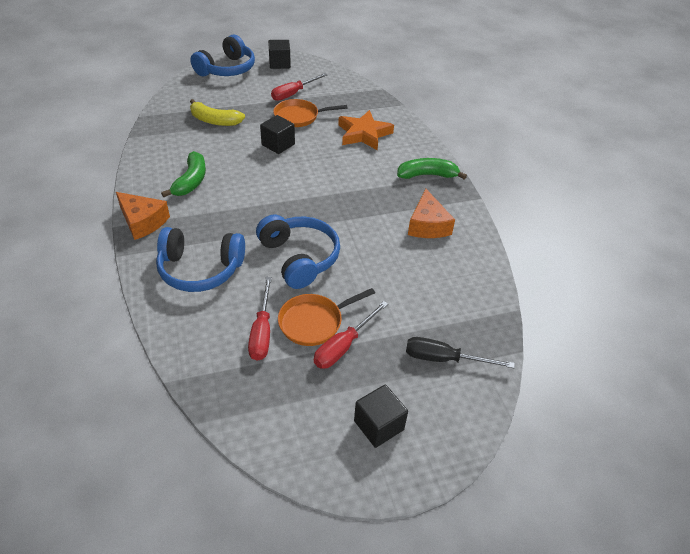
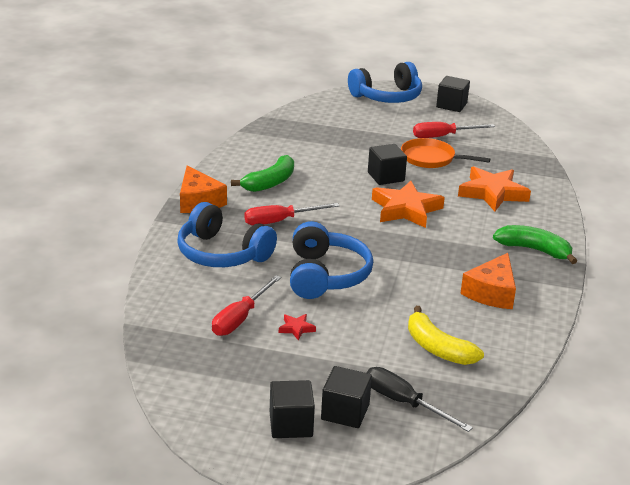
camera: 30 degrees right, 15 degrees down
yellow banana [190,99,245,126] -> yellow banana moved to [408,306,484,365]
orange pan [278,288,375,346] -> red star [279,314,316,341]
red screwdriver [314,301,388,369] -> red screwdriver moved to [244,203,340,225]
none -> black cube [321,366,372,428]
none -> orange star [372,181,445,228]

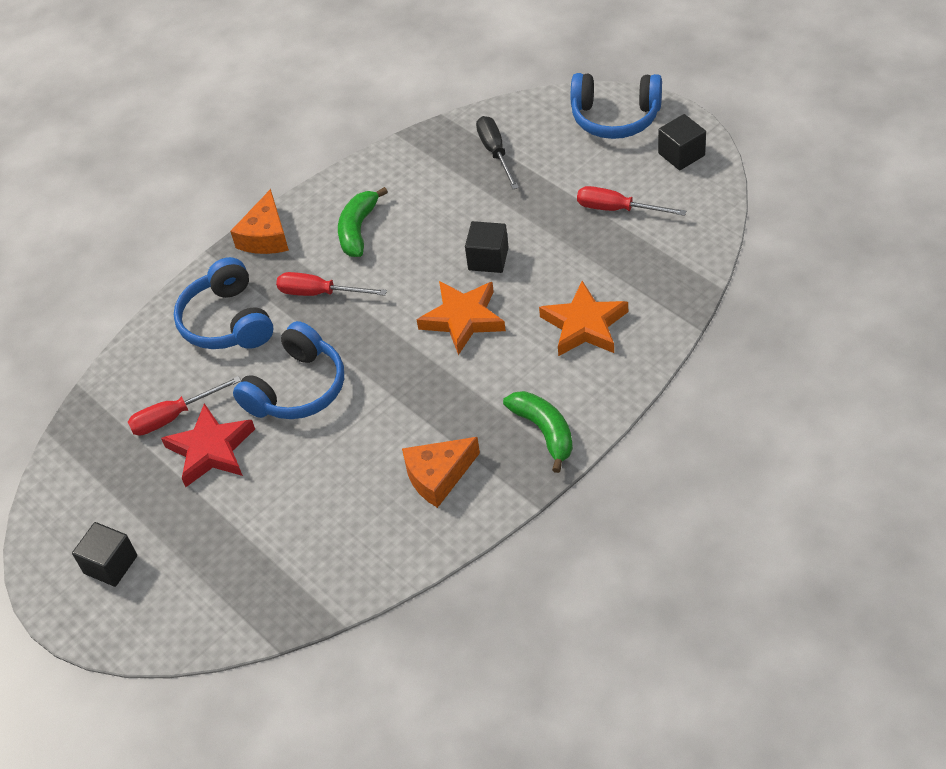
camera: 40 degrees right, 20 degrees up
green banana [231,155,294,192] -> green banana turned 120 degrees clockwise [338,187,388,257]
red star [279,314,316,341] -> red star [161,403,255,487], size x2.33
black cube [321,366,372,428] -> none
black screwdriver [366,367,473,432] -> black screwdriver moved to [476,116,519,189]
orange pan [401,138,490,168] -> none
yellow banana [408,306,484,365] -> none

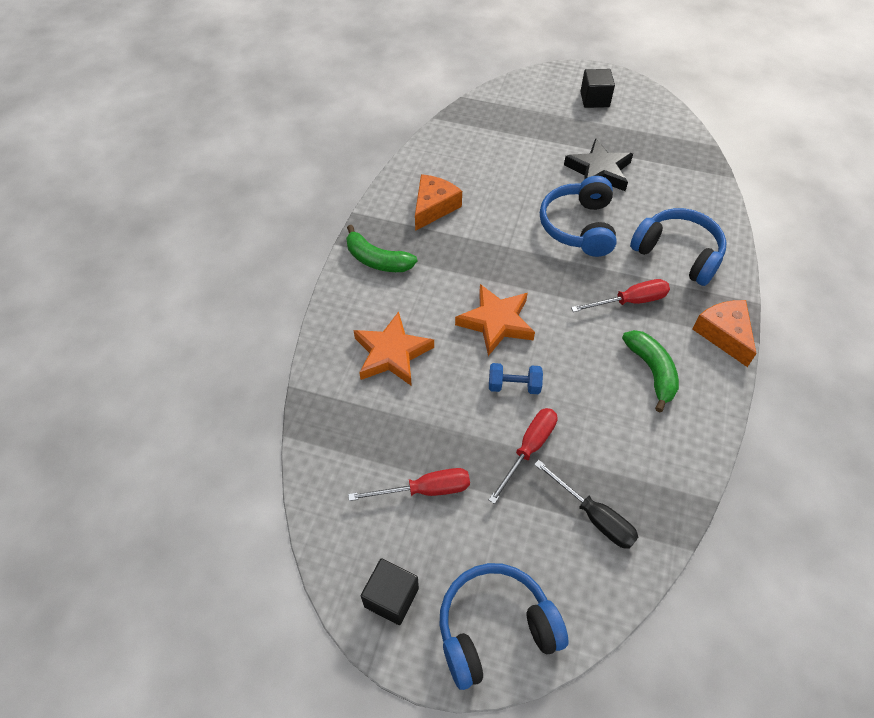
camera: 145 degrees right, 5 degrees up
red screwdriver [128,376,241,436] -> red screwdriver moved to [489,408,557,504]
red star [161,403,255,487] -> black star [564,138,633,191]
black cube [465,221,509,273] -> blue dumbbell [489,363,543,394]

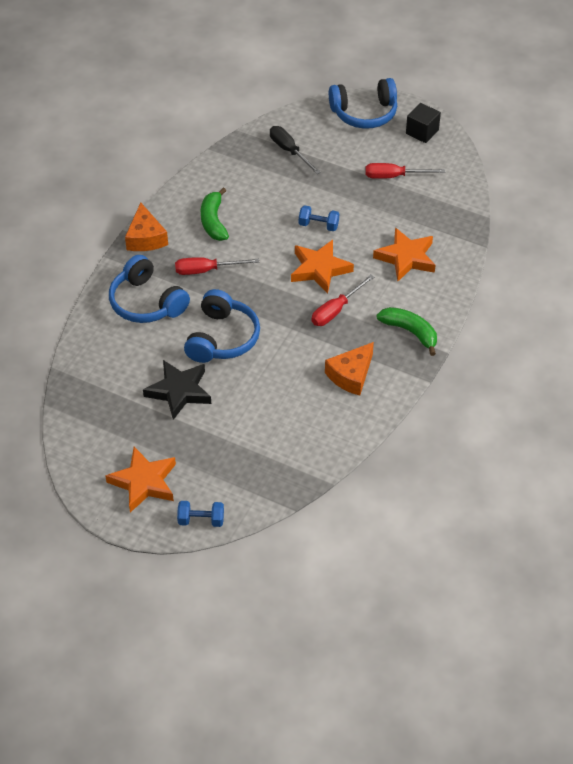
camera: 170 degrees left, 5 degrees down
red screwdriver [489,408,557,504] -> red screwdriver moved to [311,275,374,326]
black cube [580,69,615,108] -> orange star [105,447,176,513]
none -> blue dumbbell [177,501,224,527]

